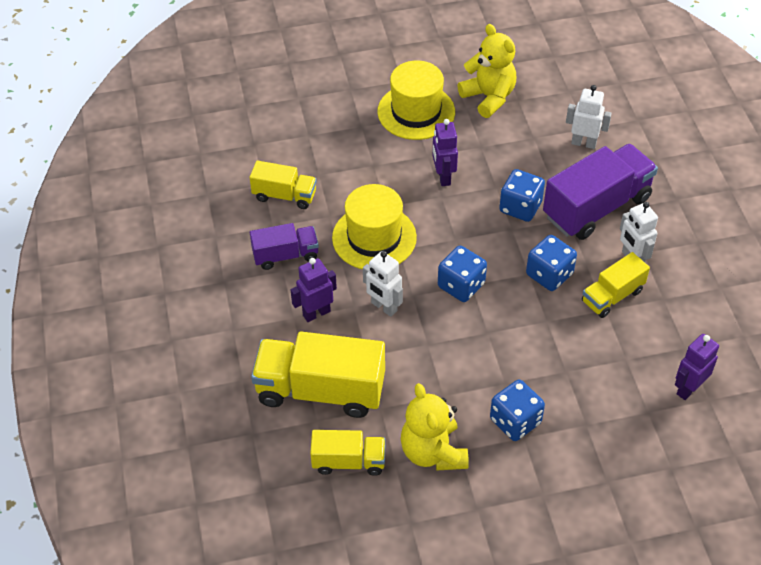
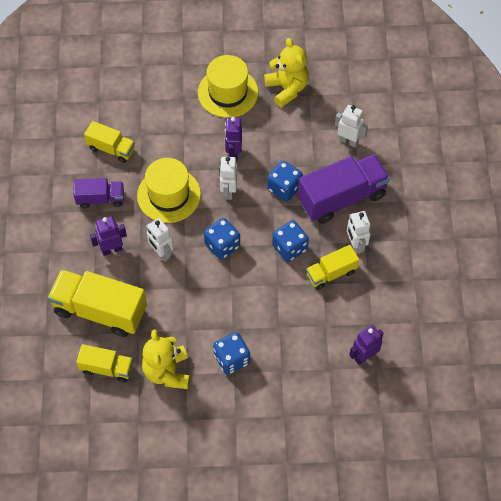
camera: 10 degrees right, 10 degrees up
none -> white robot [219,157,237,200]

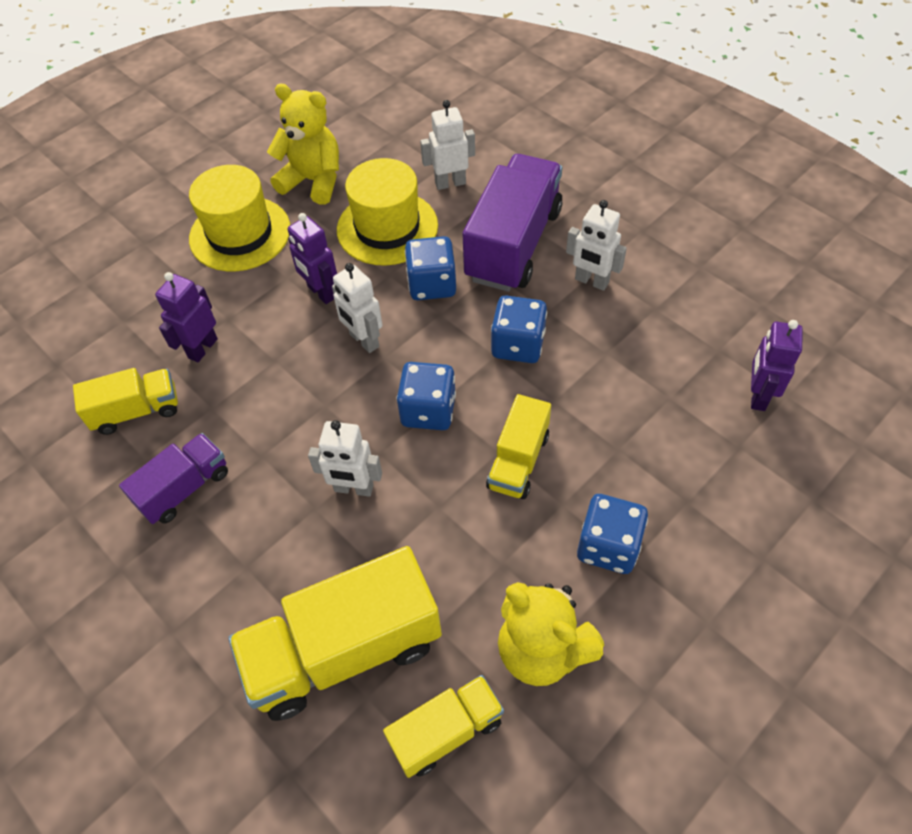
camera: 40 degrees left, 5 degrees down
purple robot [90,216,127,256] -> purple robot moved to [155,272,218,362]
yellow hat [137,158,201,223] -> yellow hat moved to [337,158,438,266]
yellow truck [306,245,359,290] -> yellow truck moved to [486,394,551,499]

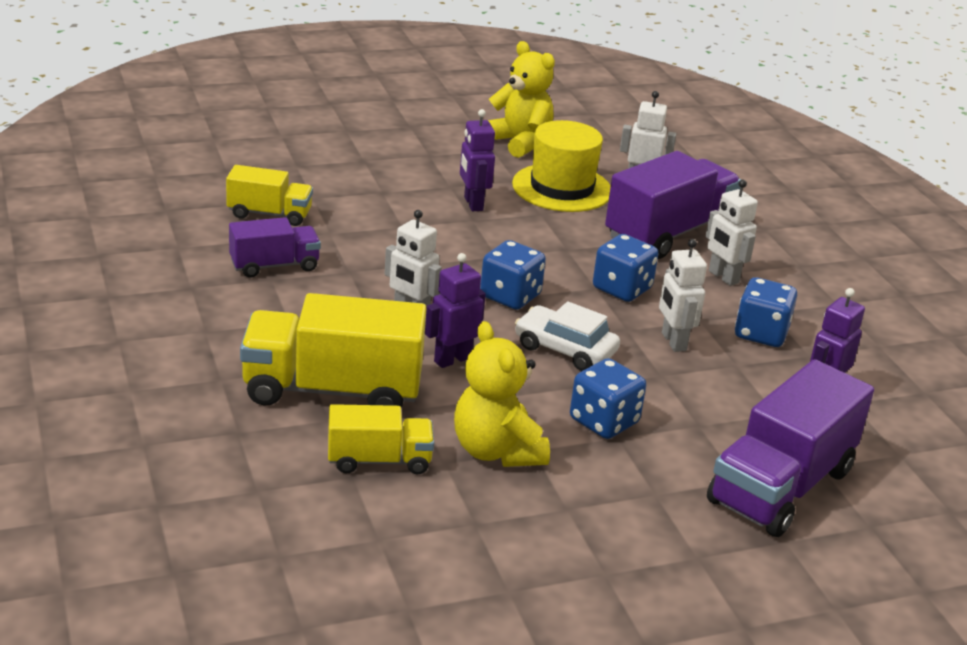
camera: 20 degrees right, 25 degrees down
purple robot [155,272,218,362] -> purple robot moved to [425,253,486,368]
yellow hat [189,165,290,271] -> none
white robot [332,263,383,353] -> white robot moved to [659,239,707,352]
blue dice [405,236,456,300] -> blue dice moved to [735,277,797,347]
yellow truck [486,394,551,499] -> white car [515,301,620,371]
none -> purple truck [707,359,874,537]

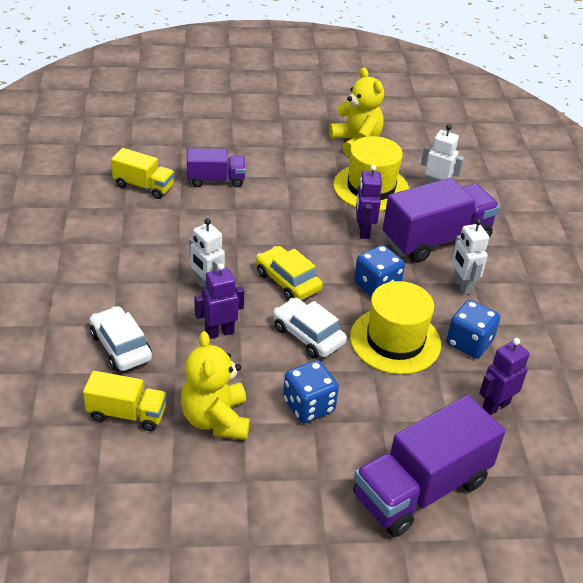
camera: 15 degrees right, 10 degrees up
purple truck [229,217,321,278] -> purple truck moved to [187,149,246,187]
yellow truck [240,293,427,408] -> white car [90,306,152,371]
purple robot [460,109,495,211] -> purple robot moved to [356,165,382,239]
blue dice [480,240,546,310] -> yellow car [256,246,323,301]
white robot [659,239,707,352] -> yellow hat [350,281,441,374]

